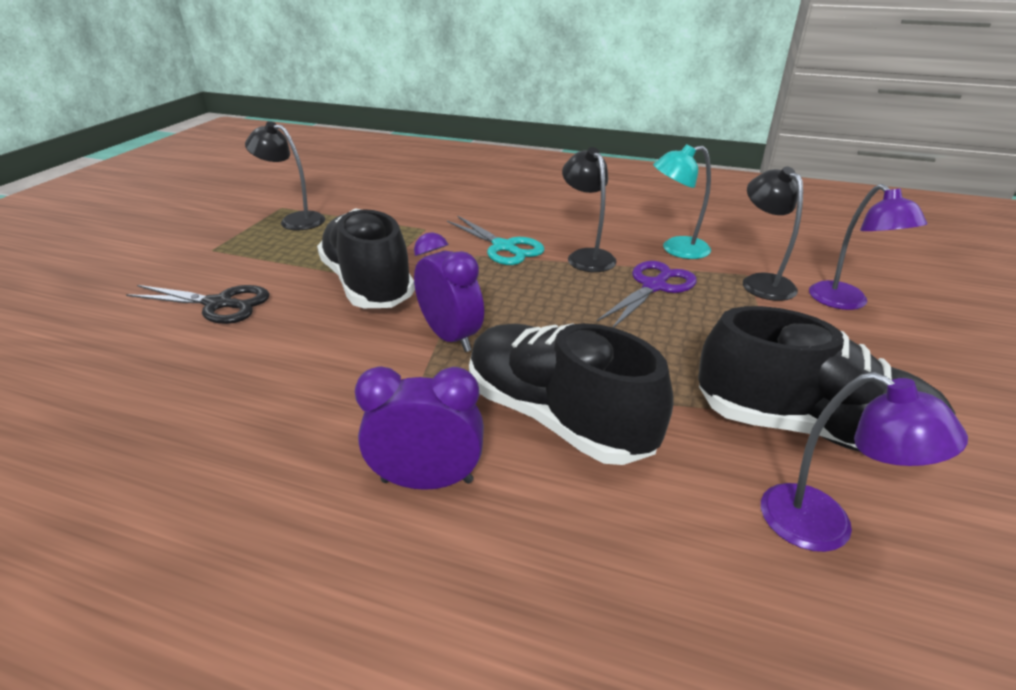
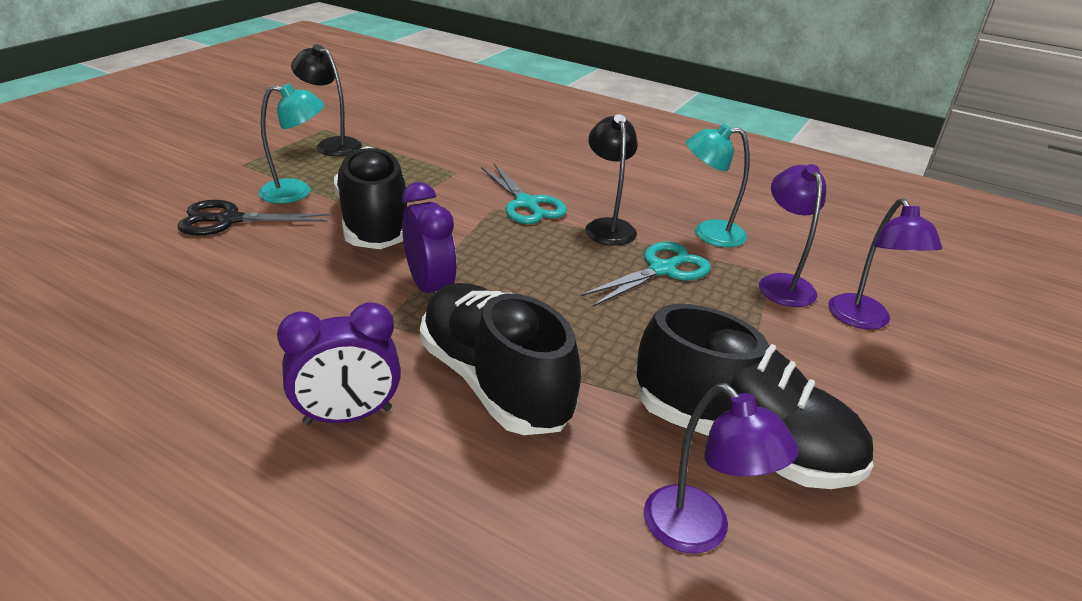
camera: 10 degrees right, 0 degrees up
black scissors [126,285,270,324] -> black scissors turned 150 degrees clockwise [177,200,330,236]
purple clock [355,367,484,490] -> purple clock turned 150 degrees clockwise [277,302,401,425]
purple scissors [597,261,697,328] -> turquoise scissors [581,241,711,307]
black lamp [743,166,803,301] -> purple lamp [759,164,826,307]
none -> turquoise lamp [259,83,325,204]

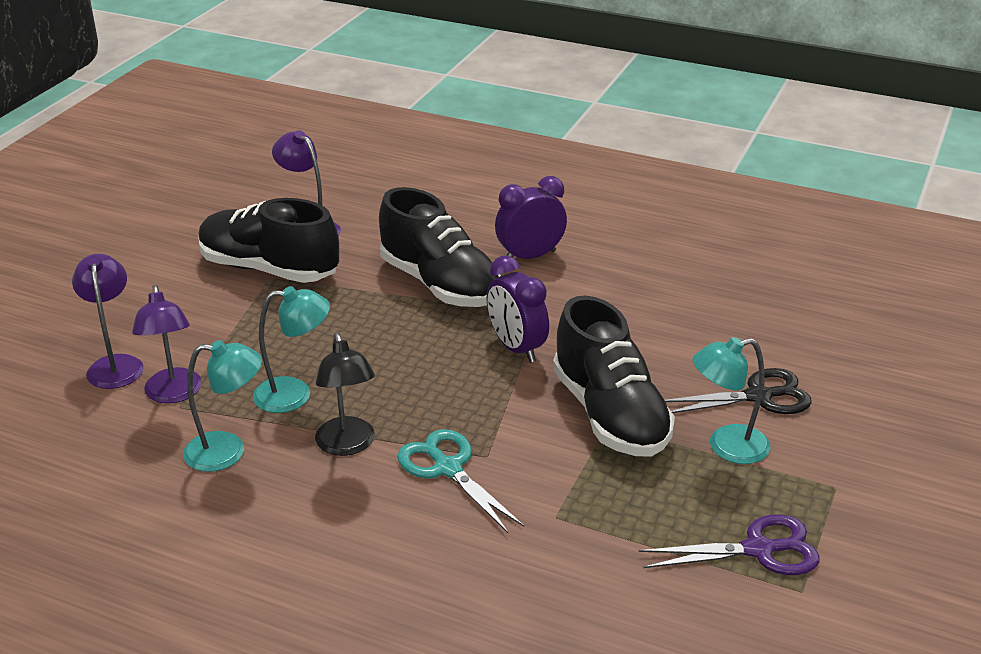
camera: 175 degrees right, 0 degrees up
black lamp [291,44,362,156] -> purple scissors [639,514,820,575]
turquoise scissors [581,241,711,307] -> turquoise lamp [253,286,330,413]

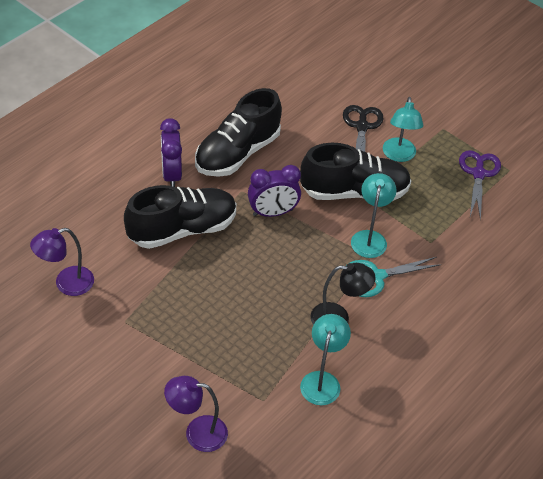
camera: 75 degrees left, 15 degrees up
purple lamp [132,285,202,404] -> none
black shoe [198,198,339,283] -> black shoe moved to [195,88,282,177]
turquoise lamp [253,286,330,413] -> turquoise lamp moved to [351,173,397,258]

